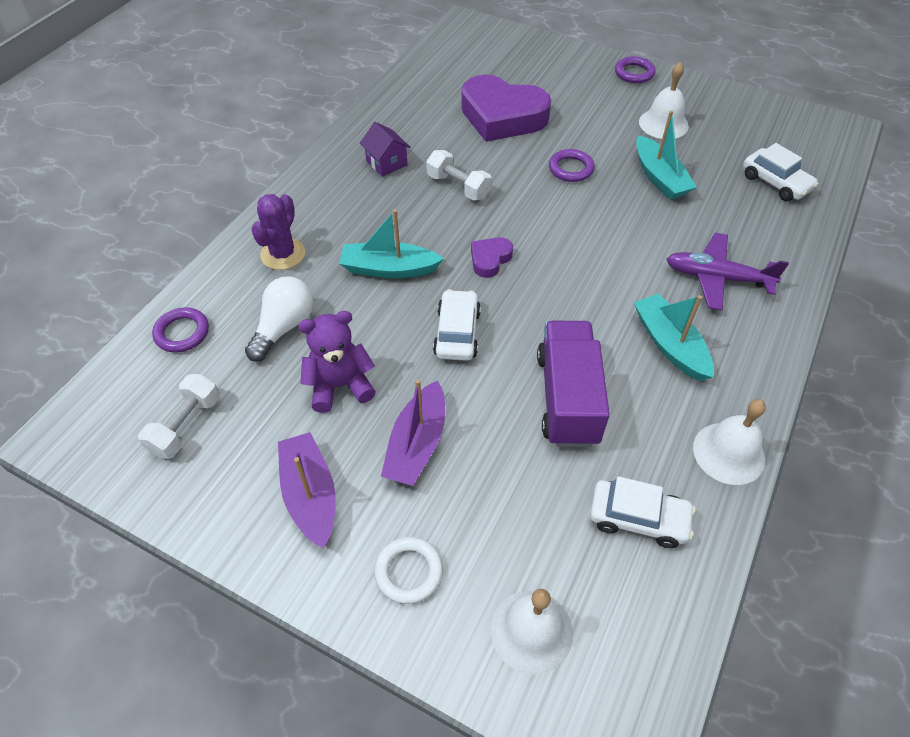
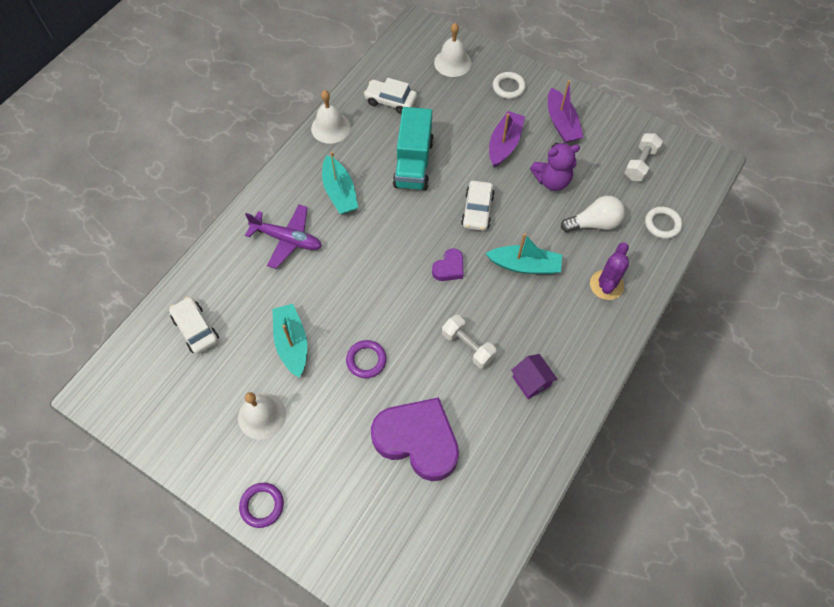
camera: 175 degrees left, 10 degrees up
purple ring [152,307,209,353] -> white ring [645,206,683,239]
white light bulb [245,277,314,362] -> white light bulb turned 135 degrees counterclockwise [561,196,625,232]
purple truck [537,321,610,447] -> turquoise truck [393,107,434,190]

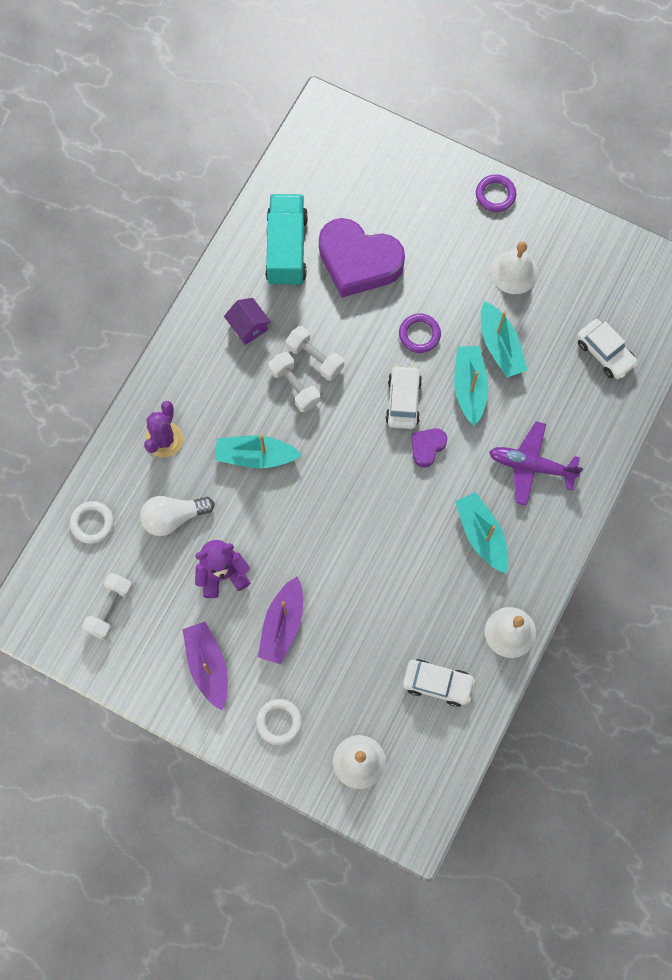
camera: 175 degrees right, 10 degrees up
turquoise truck [393,107,434,190] -> turquoise truck moved to [265,194,308,286]
purple heart [432,248,463,281] -> purple heart moved to [411,428,447,468]
white car [461,181,495,231] -> white car moved to [385,365,422,429]
none -> white dumbbell [269,352,320,412]
none -> turquoise boat [454,346,488,426]

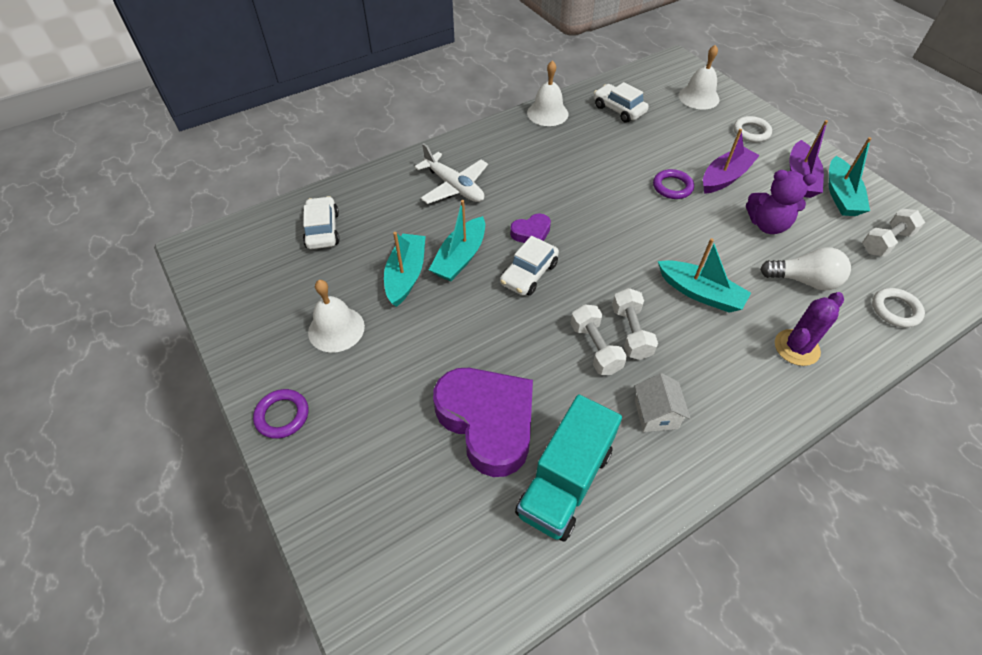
camera: 150 degrees left, 20 degrees down
purple house [224,298,271,345] -> white house [635,373,691,432]
purple ring [399,313,441,353] -> purple ring moved to [653,169,694,199]
turquoise boat [455,492,508,574] -> turquoise boat moved to [829,137,872,216]
purple plane [489,421,583,506] -> white plane [414,143,488,204]

